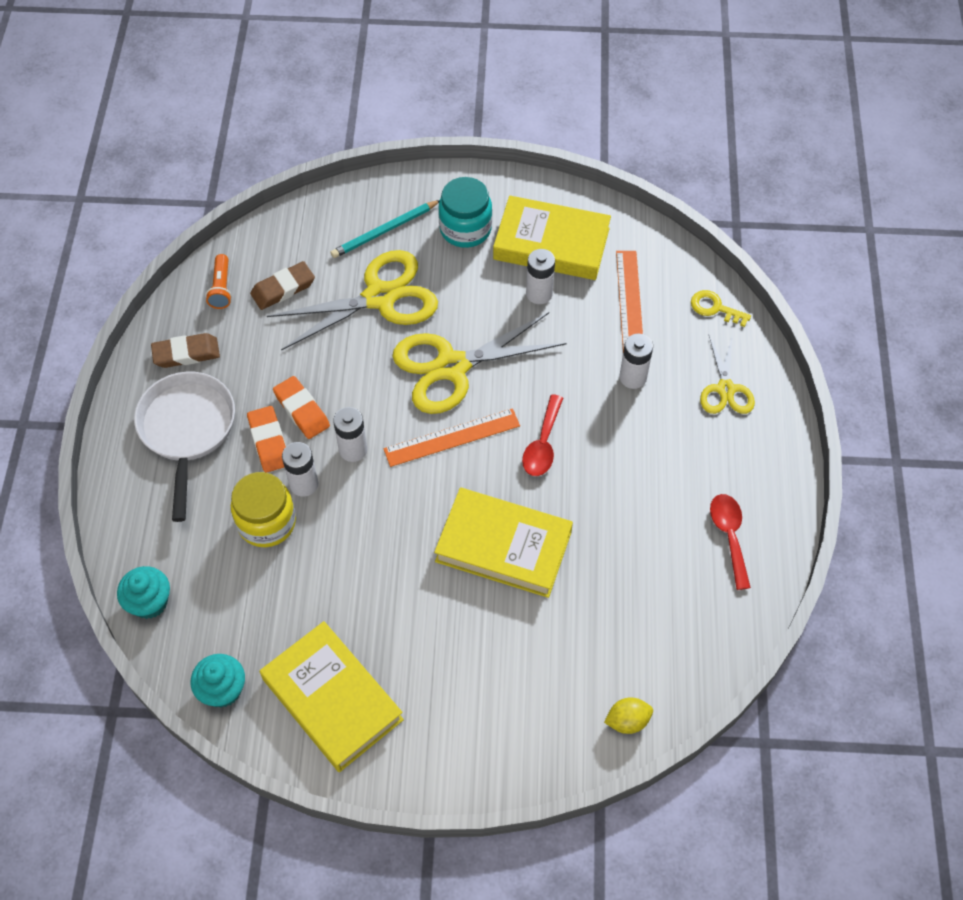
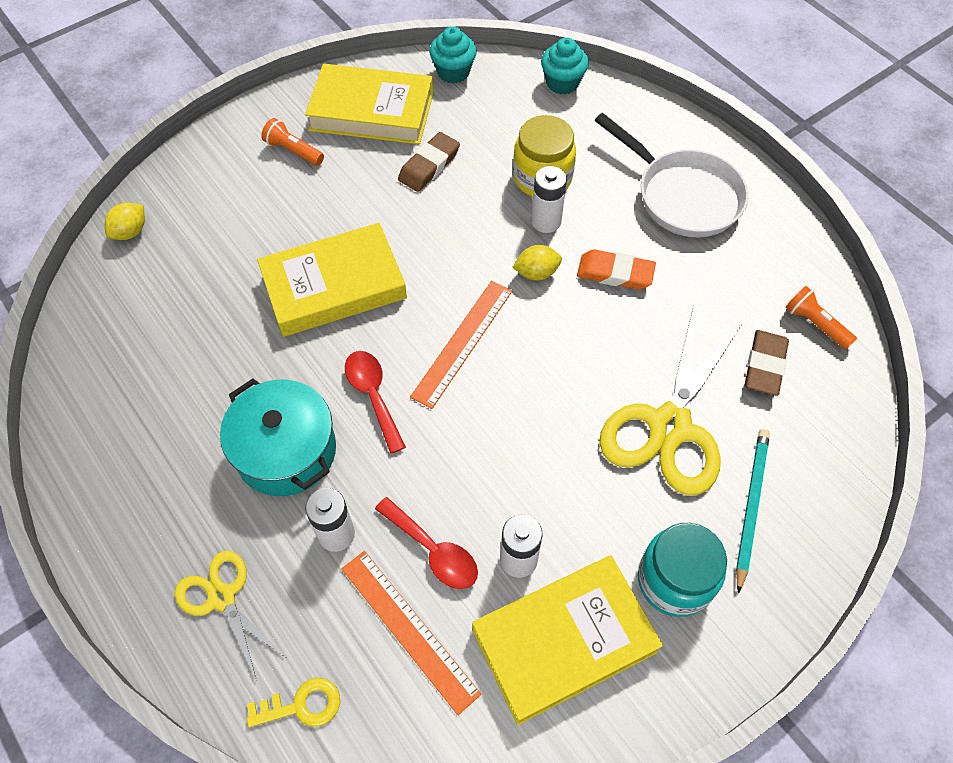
camera: 140 degrees right, 0 degrees up
brown eraser [151,333,220,368] -> brown eraser moved to [398,132,460,192]
orange eraser [247,406,286,473] -> none
white battery [333,407,367,462] -> yellow lemon [512,245,562,280]
yellow scissors [392,312,567,414] -> none
red spoon [710,494,751,590] -> red spoon moved to [375,497,478,589]
none -> turquoise pot [220,379,336,496]
none -> orange flashlight [261,118,324,166]

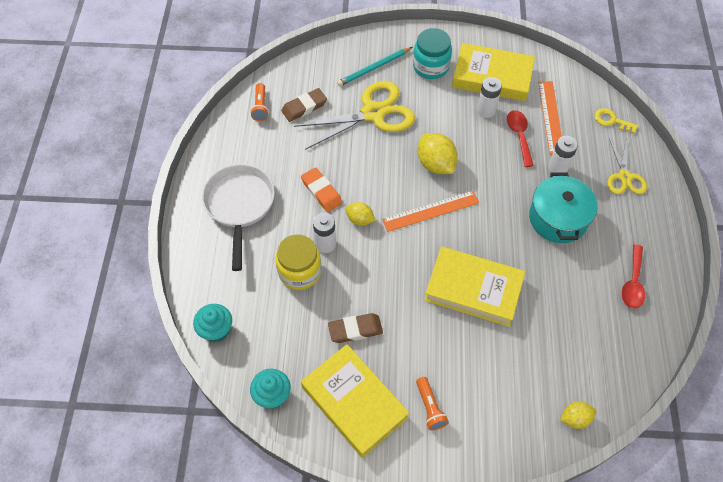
camera: 140 degrees left, 0 degrees up
red spoon [345,351,406,454] -> red spoon moved to [622,244,645,309]
none -> yellow lemon [418,133,458,174]

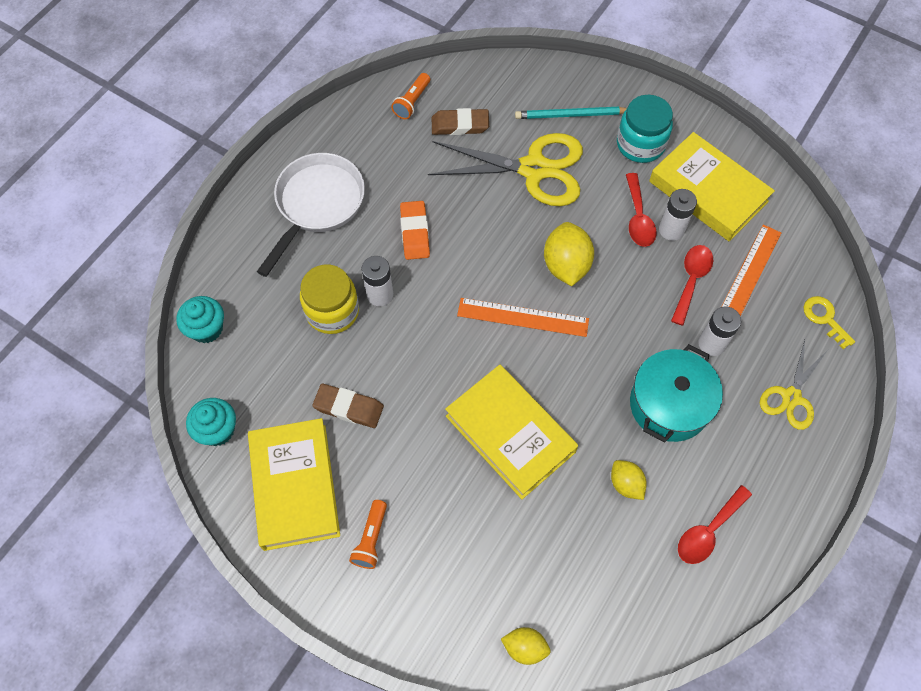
camera: 30 degrees right, 5 degrees up
yellow lemon [345,202,375,226] -> yellow lemon moved to [611,460,647,500]
none -> red spoon [626,173,657,247]

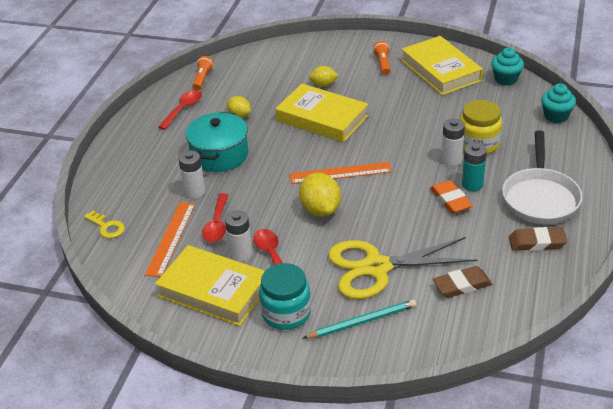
camera: 165 degrees right, 25 degrees down
brown eraser [312,384,384,428] -> brown eraser moved to [509,227,568,251]
orange flashlight [391,73,430,119] -> orange flashlight moved to [192,56,214,90]
yellow lemon [501,627,551,665] -> yellow lemon moved to [309,66,339,87]
yellow scissors [760,340,828,430] -> none
none -> turquoise battery [462,143,487,191]

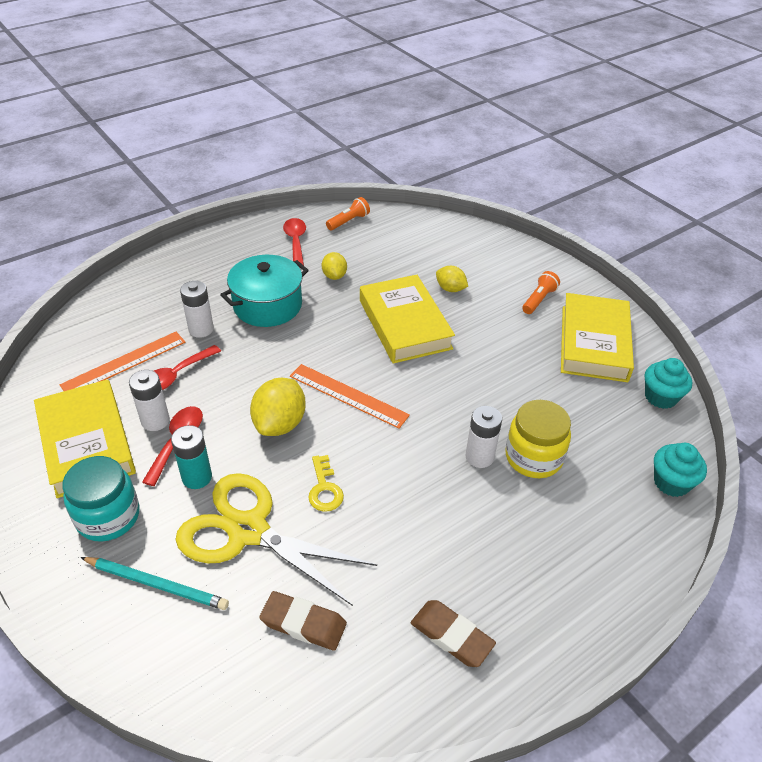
camera: 35 degrees right, 5 degrees up
yellow key [84,210,125,238] -> yellow key moved to [308,455,344,512]
red spoon [158,90,202,130] -> red spoon turned 75 degrees counterclockwise [283,218,306,268]
orange eraser [430,180,473,214] -> none
turquoise battery [462,143,487,191] -> turquoise battery moved to [171,425,212,489]
white pan [502,131,582,224] -> none

